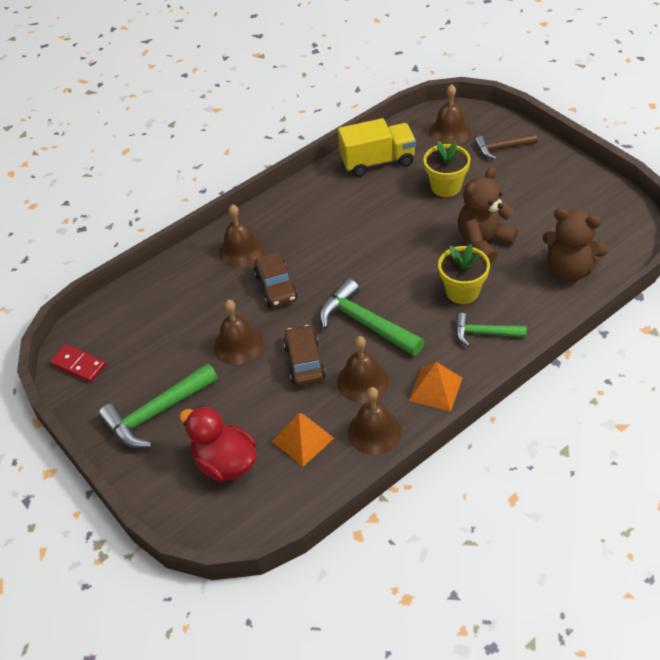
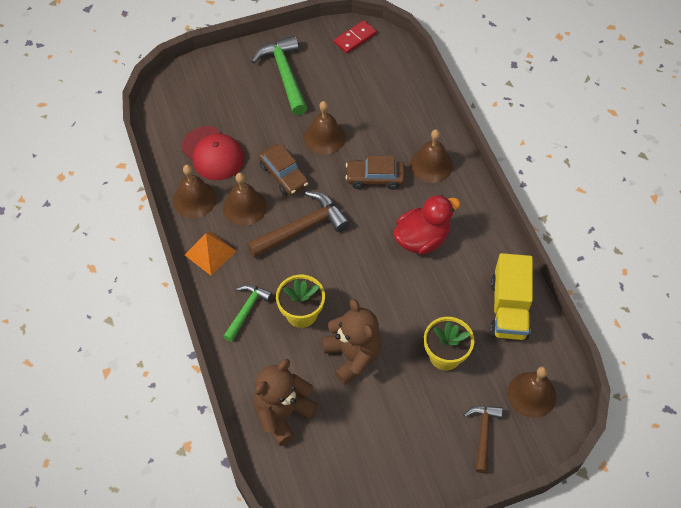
camera: 105 degrees right, 10 degrees up
red duck [179,406,257,482] -> red duck moved to [393,195,461,255]
orange pyramid [272,413,334,466] -> red cap [182,126,244,180]
brown car [283,325,326,386] -> brown car turned 45 degrees clockwise [259,144,309,195]
green hammer [319,278,425,356] -> brown hammer [247,191,350,258]

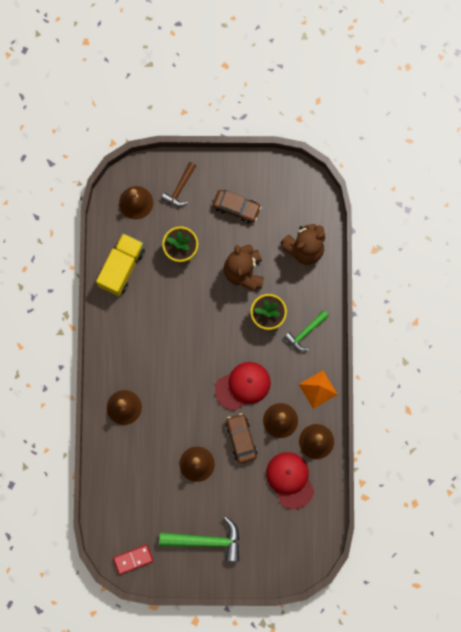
camera: 160 degrees left, 20 degrees up
brown hammer [247,191,350,258] -> red cap [215,362,271,410]
green hammer [251,36,307,115] -> green hammer turned 90 degrees counterclockwise [159,517,240,562]
brown car [345,156,405,190] -> brown car moved to [213,190,261,223]
red duck [393,195,461,255] -> none

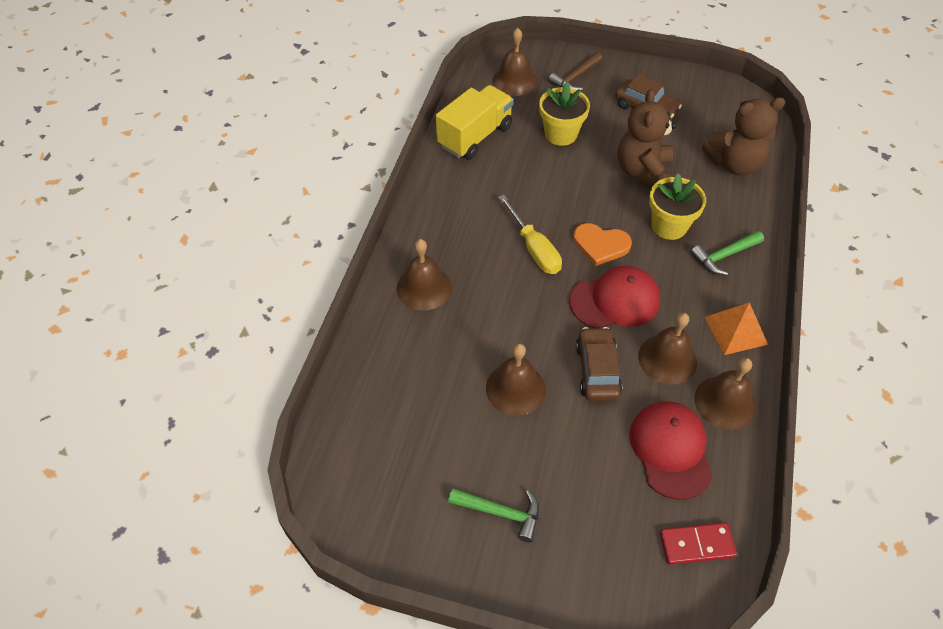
camera: 15 degrees right, 25 degrees down
red domino [113,545,153,575] -> red domino moved to [660,522,737,565]
green hammer [159,517,240,562] -> green hammer [448,488,539,543], size x0.61
none -> yellow screwdriver [498,195,562,274]
none -> orange heart [573,223,632,266]

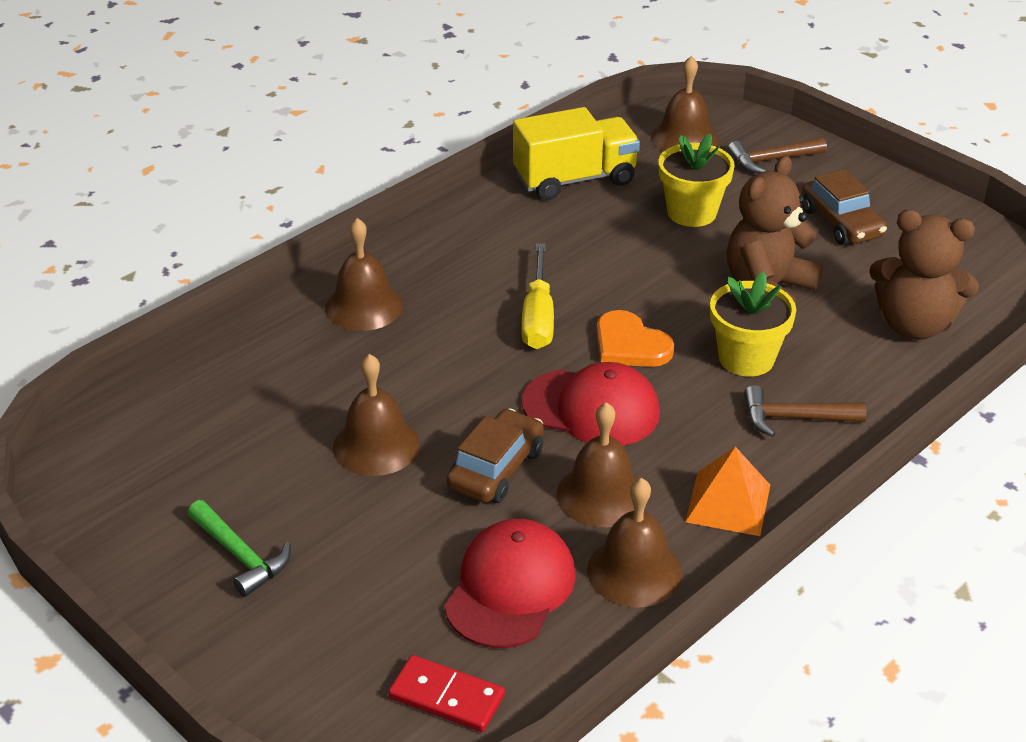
camera: 30 degrees right, 15 degrees down
green hammer [691,231,764,275] -> brown hammer [744,385,866,437]

